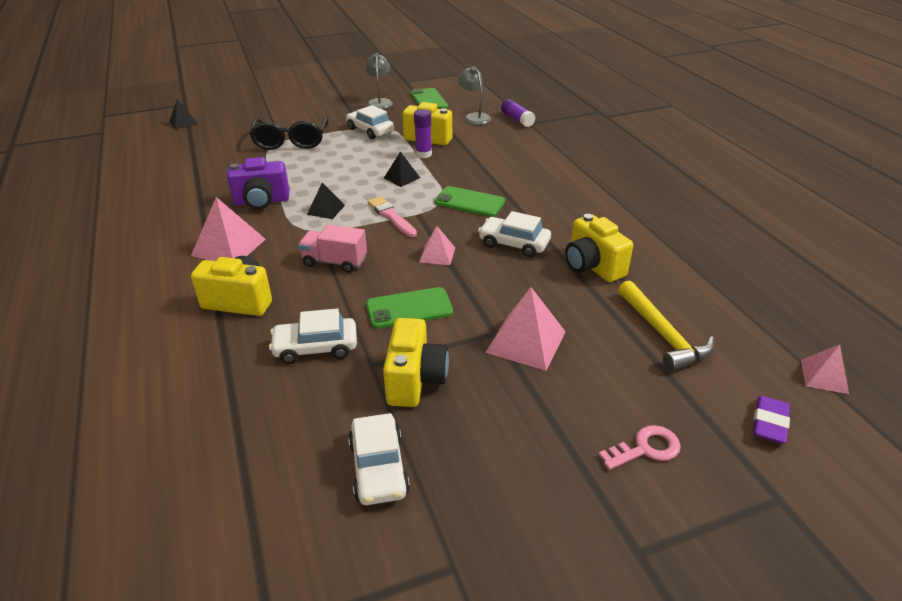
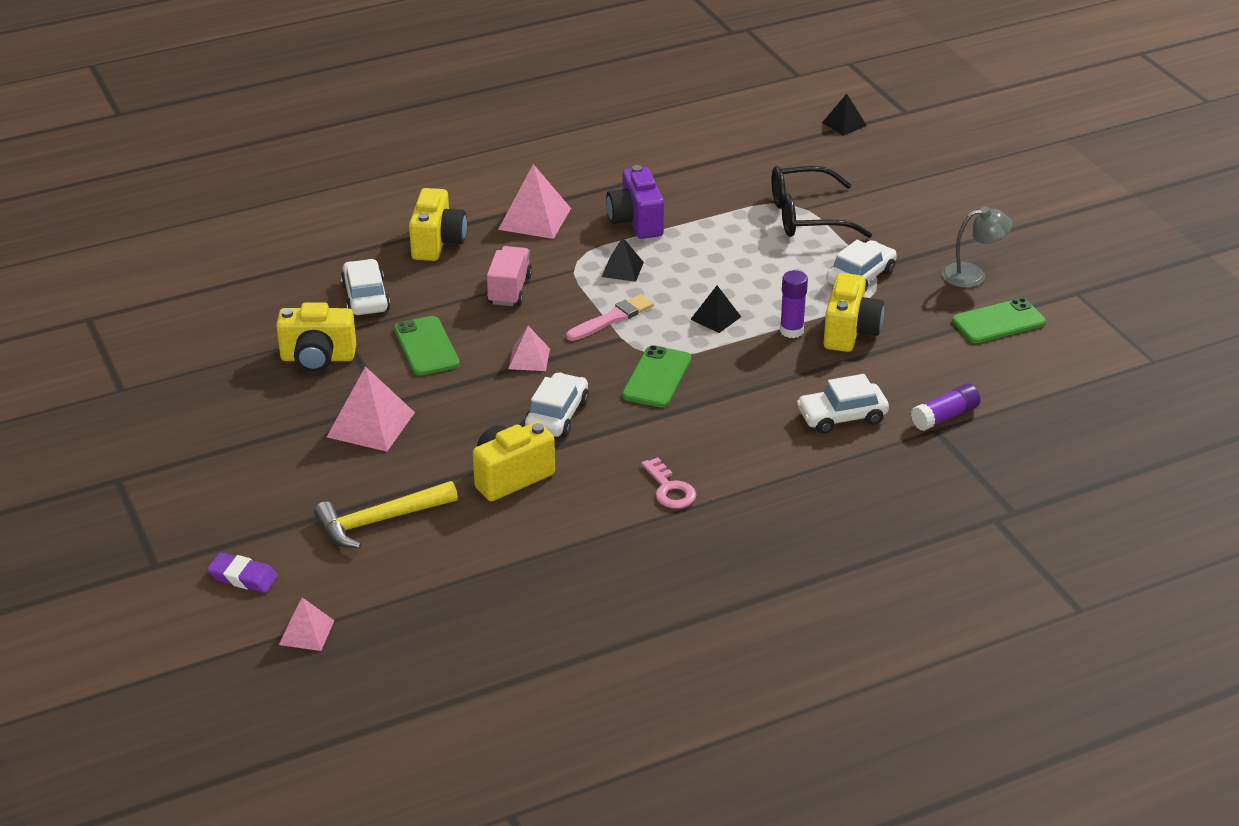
camera: 85 degrees right, 0 degrees up
white car [348,413,410,505] -> white car moved to [797,374,889,434]
grey lamp [458,66,491,125] -> none
pink key [598,425,681,470] -> pink key moved to [641,457,696,509]

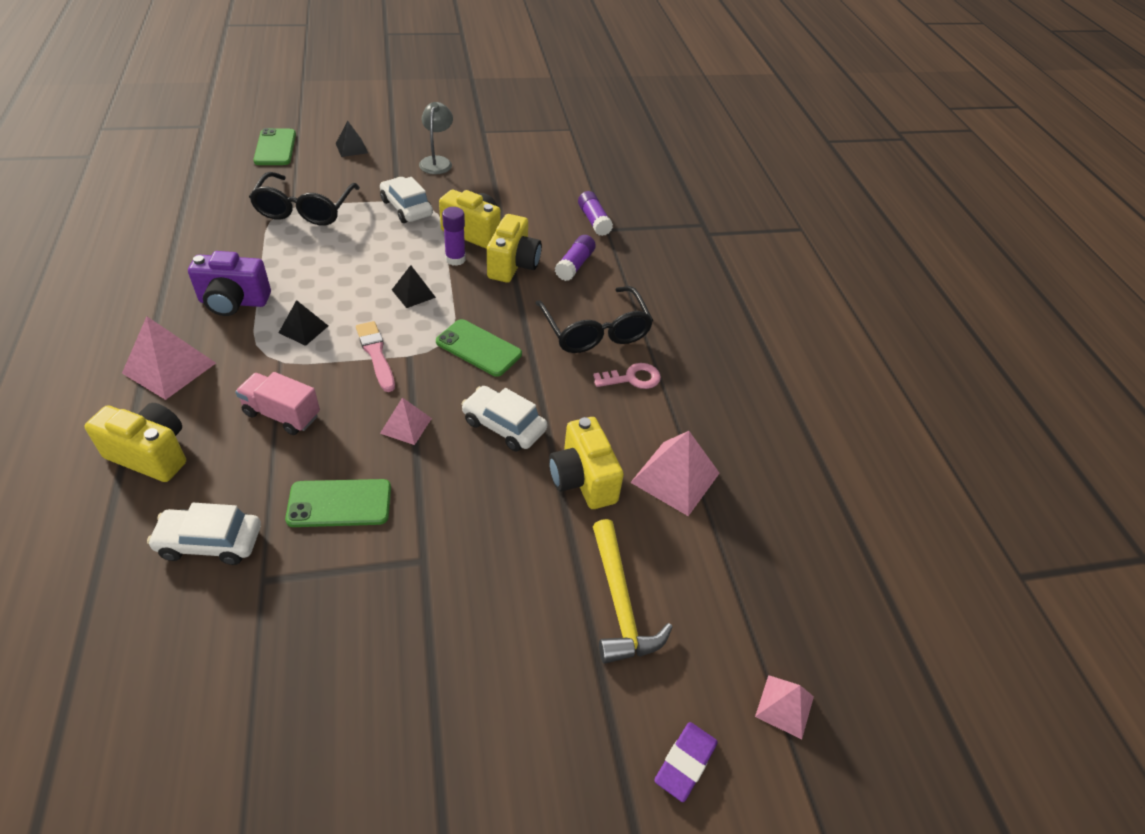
camera: 80 degrees left, 10 degrees up
yellow camera [276,302,356,372] -> yellow camera moved to [487,214,542,283]
pink pyramid [327,366,415,452] -> pink pyramid moved to [630,431,720,516]
white car [797,374,889,434] -> purple glue stick [555,235,596,281]
black pyramid [822,94,867,136] -> black pyramid moved to [336,121,368,157]
green phone [952,298,1046,343] -> green phone moved to [253,128,296,165]
none -> black glasses [535,286,654,353]

